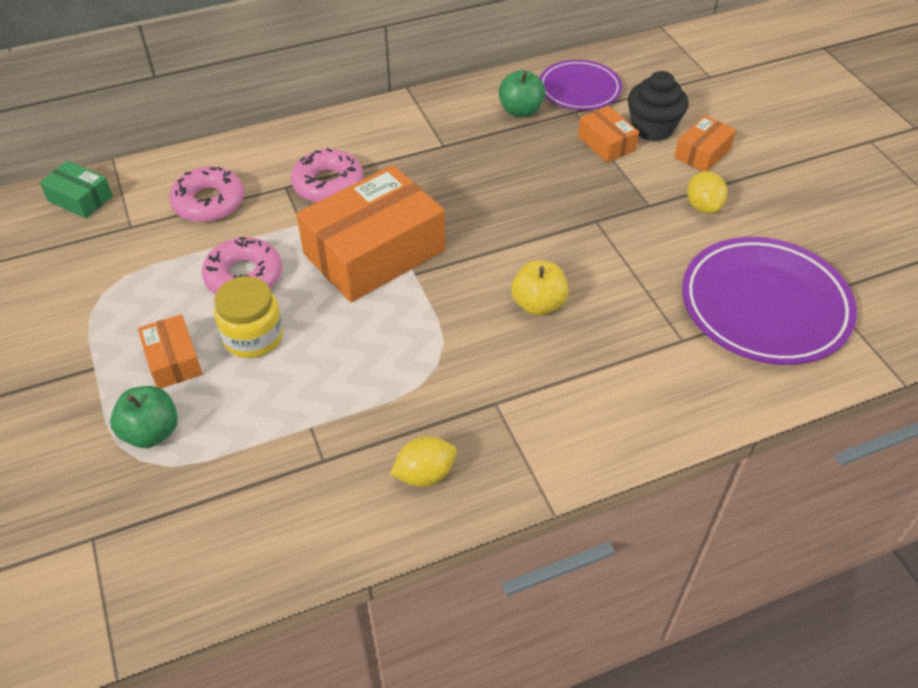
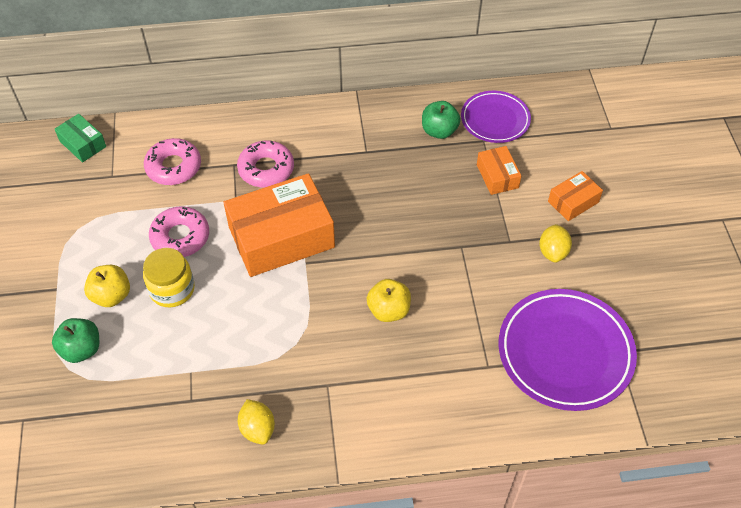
camera: 15 degrees right, 5 degrees up
orange box [138,314,202,388] -> yellow apple [84,265,130,307]
yellow lemon [390,436,457,487] -> yellow lemon turned 75 degrees clockwise [238,399,275,445]
black cupcake [628,71,689,141] -> none

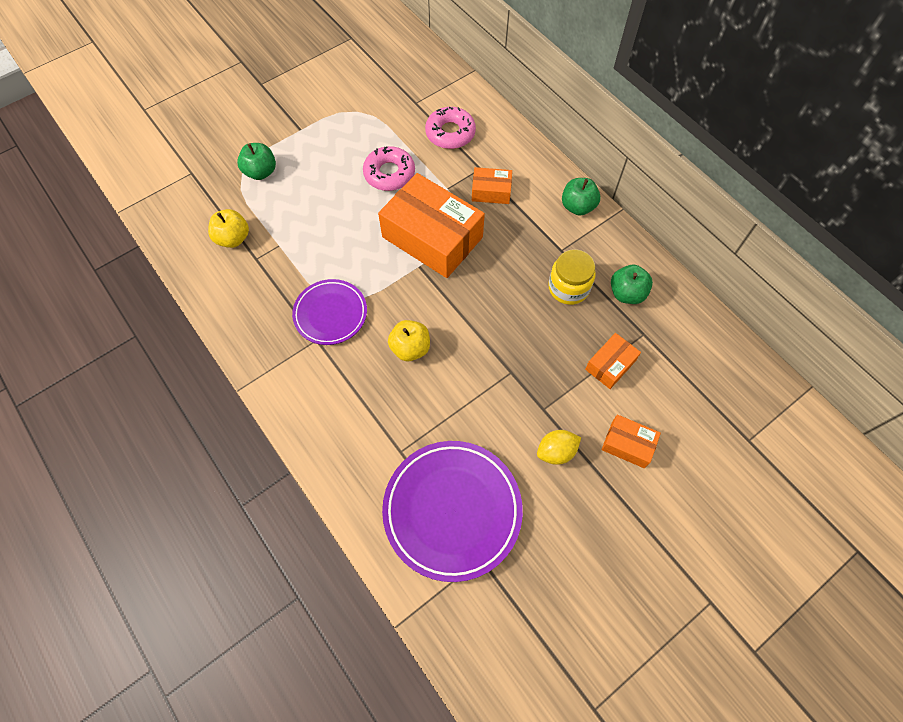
camera: 60 degrees right, 10 degrees up
green box [55,114,106,162] -> none
yellow apple [84,265,130,307] -> yellow apple moved to [208,209,249,248]
yellow jar [143,248,195,307] -> yellow jar moved to [548,249,596,305]
pink donut [237,141,294,187] -> orange box [472,167,512,204]
yellow lemon [238,399,275,445] -> none
purple plate [461,91,531,143] -> purple plate moved to [292,279,367,345]
none -> green apple [562,178,601,216]

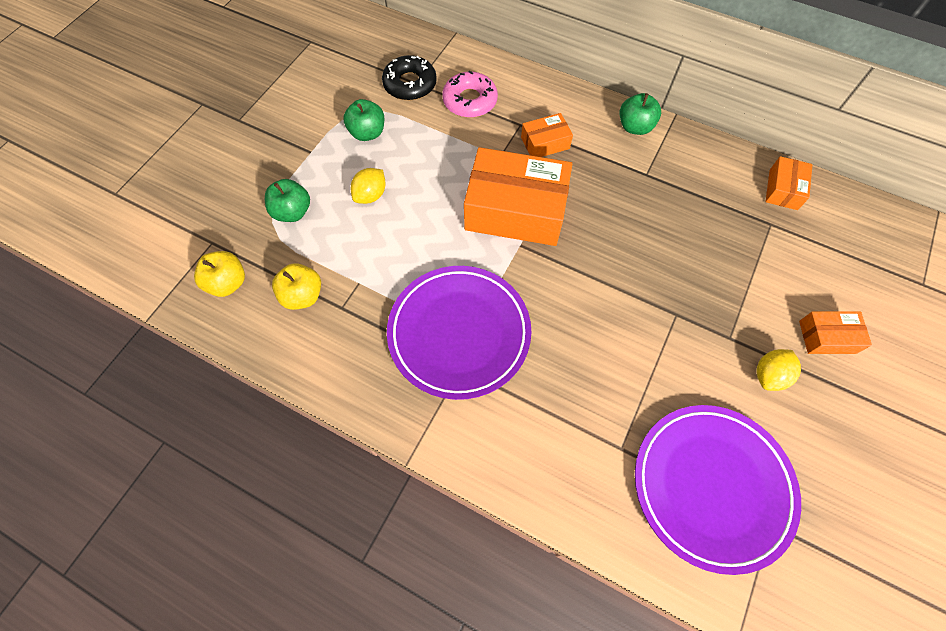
camera: 25 degrees left, 0 degrees up
purple plate [292,279,367,345] -> purple plate [387,266,531,400], size x1.64
pink donut [363,146,415,191] -> none
yellow apple [388,320,430,361] -> yellow apple moved to [194,251,245,297]
yellow jar [548,249,596,305] -> none
orange box [585,333,641,389] -> orange box moved to [765,156,812,210]
green apple [611,265,653,304] -> green apple moved to [343,99,385,141]
none -> yellow lemon [351,168,386,204]
none -> black donut [382,55,437,100]

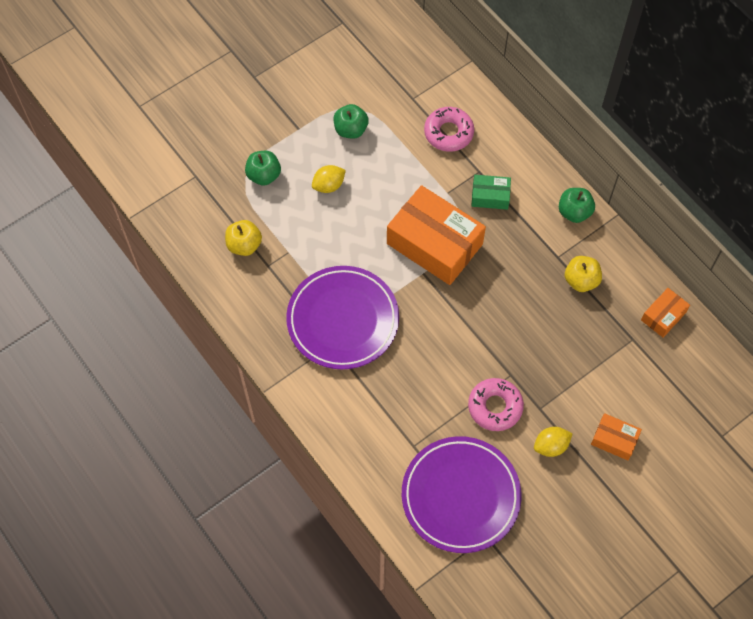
camera: 25 degrees right, 0 degrees up
yellow apple [194,251,245,297] -> yellow apple moved to [565,256,602,292]
black donut [382,55,437,100] -> none
orange box [521,113,573,157] -> green box [471,175,511,210]
none -> pink donut [468,378,524,431]

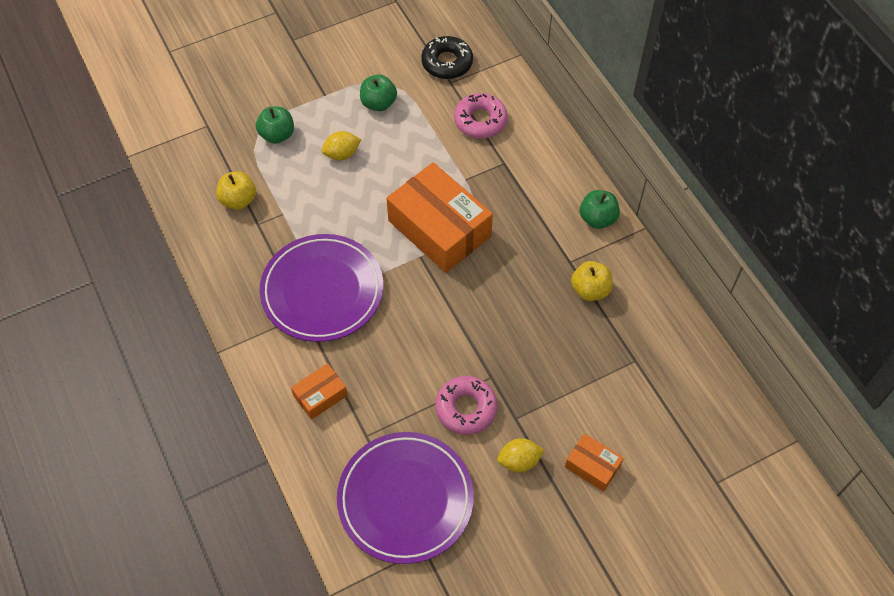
camera: 10 degrees right, 5 degrees down
green box [471,175,511,210] -> none
orange box [641,288,690,338] -> orange box moved to [291,363,348,420]
none -> black donut [421,36,473,79]

